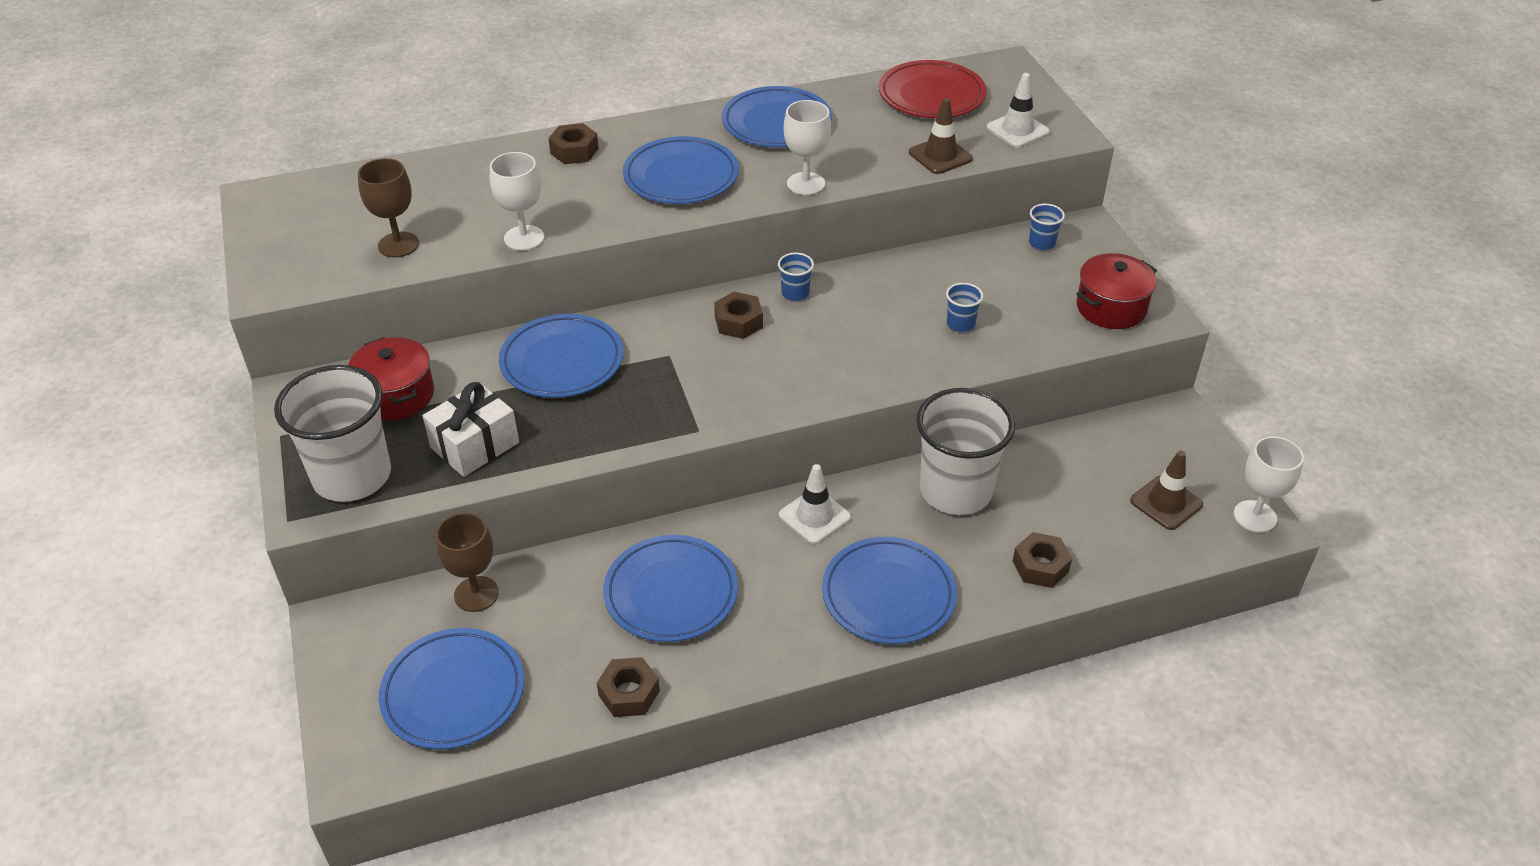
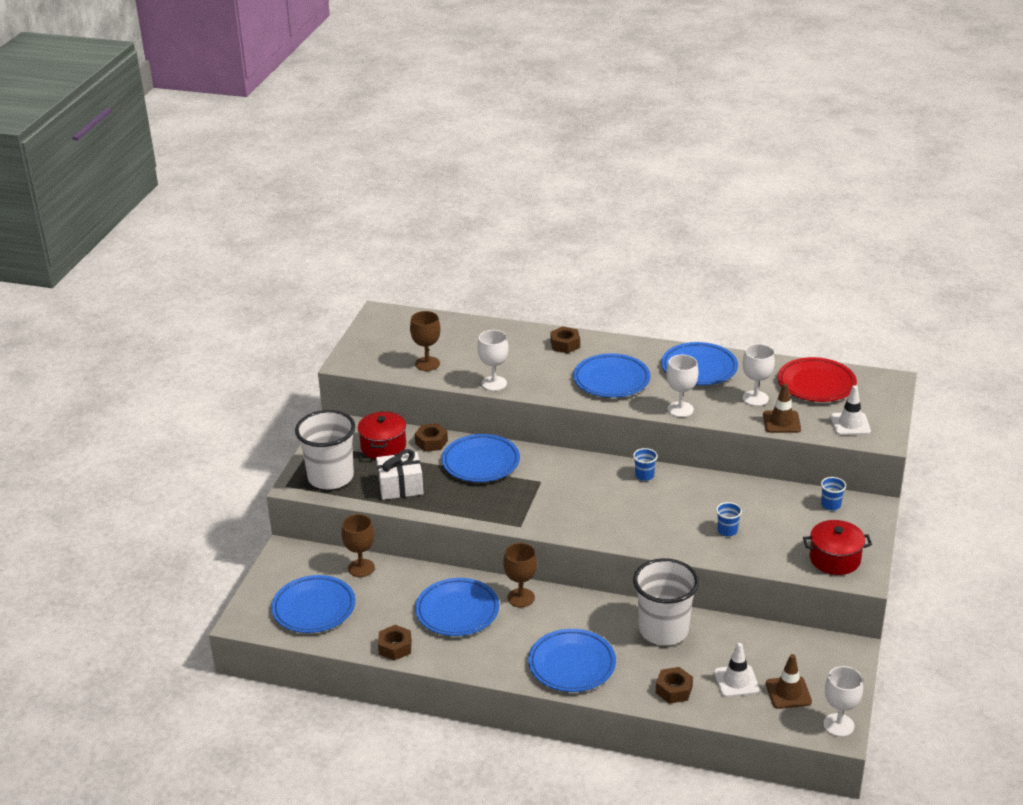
camera: 35 degrees right, 10 degrees down
brown nut [714,292,763,339] -> brown nut moved to [415,423,448,452]
white traffic cone [779,464,851,544] -> white traffic cone moved to [714,643,760,697]
none -> brown goblet [503,543,537,607]
none -> white goblet [743,344,775,406]

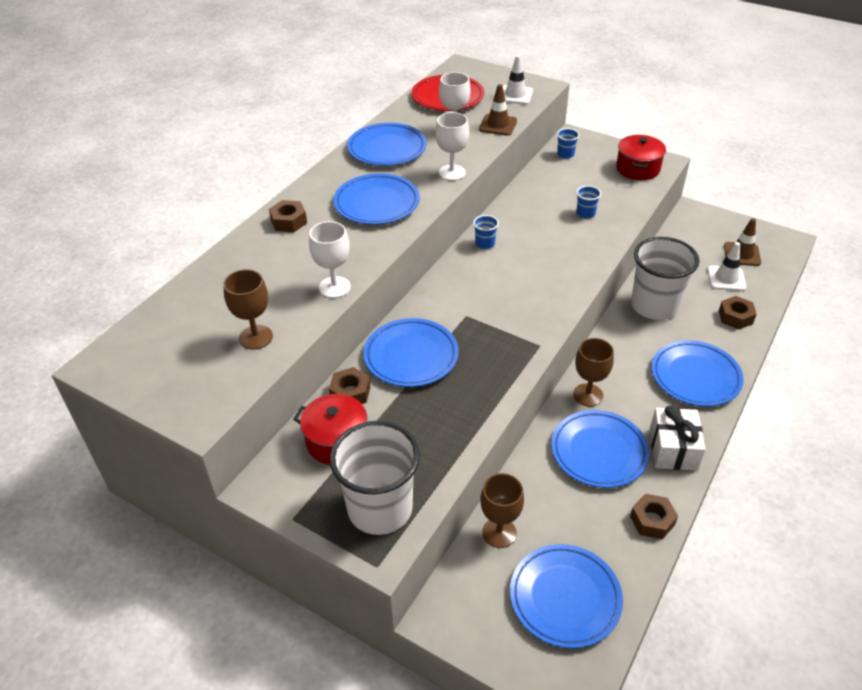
camera: 75 degrees left, 10 degrees up
white gift [376,449,424,500] -> white gift moved to [650,406,706,471]
white goblet [823,666,863,737] -> none

